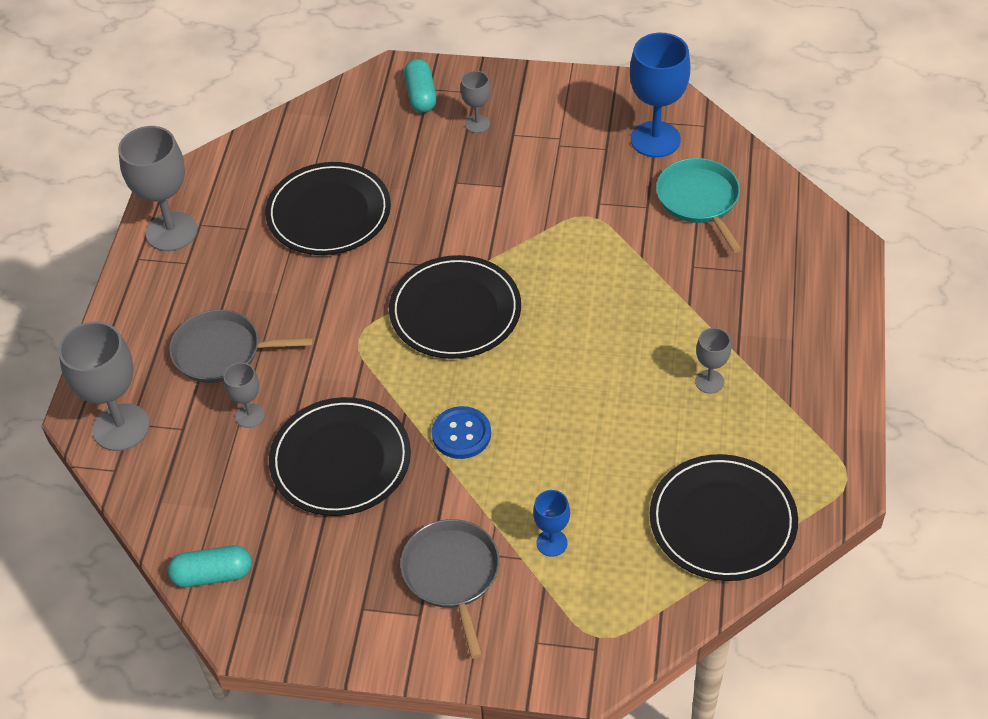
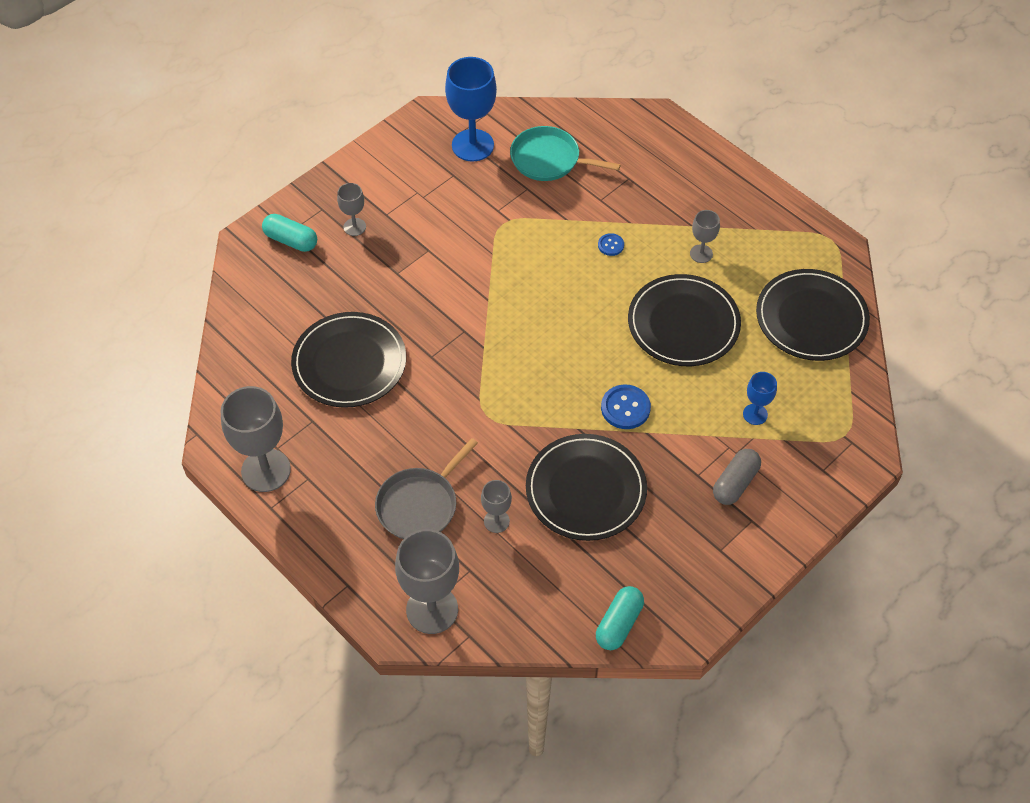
camera: 55 degrees left, 5 degrees up
black plate [389,255,521,359] -> black plate moved to [628,274,741,366]
grey pan [400,519,500,659] -> grey capsule [713,449,761,505]
none -> blue button [598,233,624,256]

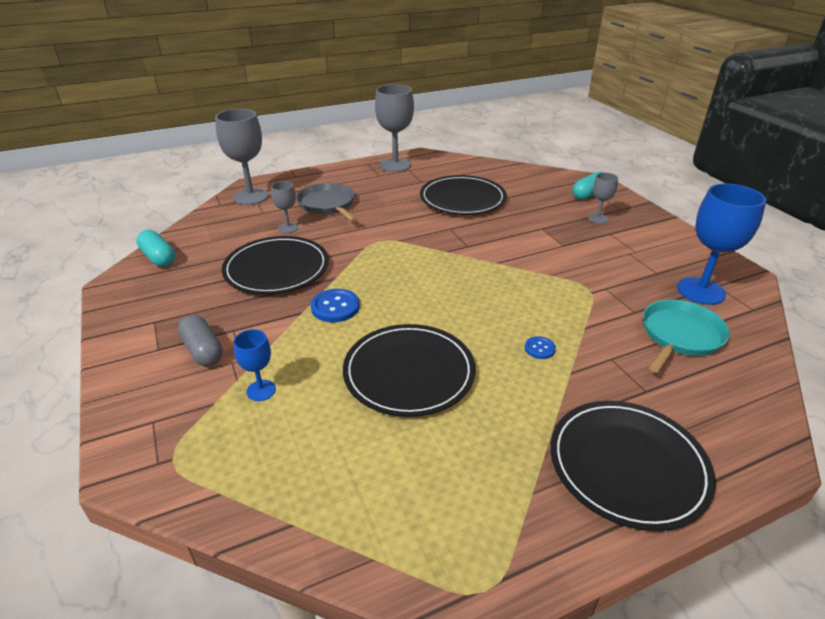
camera: 110 degrees right, 20 degrees down
grey goblet [690,210,720,263] -> none
black plate [756,269,870,361] -> black plate moved to [550,401,716,531]

